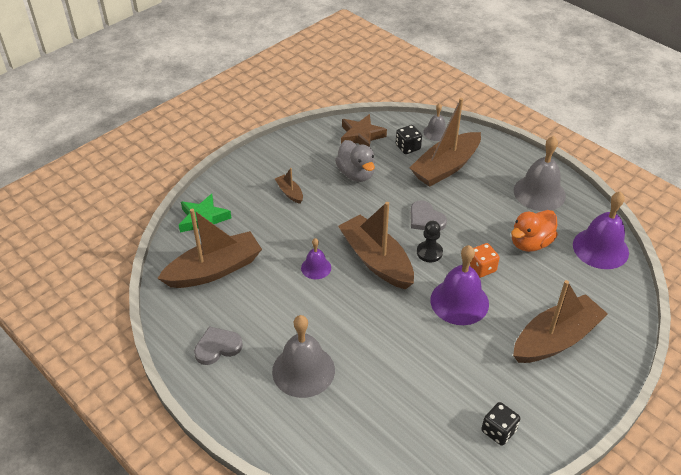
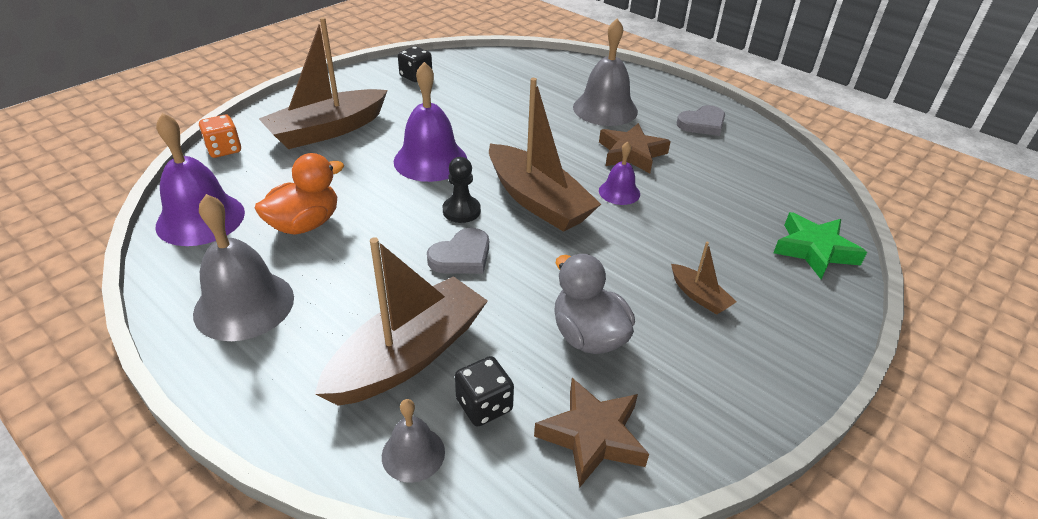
camera: 175 degrees right, 5 degrees down
brown boat [157,208,262,288] -> none
grey heart [410,200,447,231] -> grey heart turned 90 degrees clockwise [427,228,489,274]
orange dice [469,243,500,278] -> orange dice moved to [199,115,241,158]
none -> brown star [599,123,671,173]

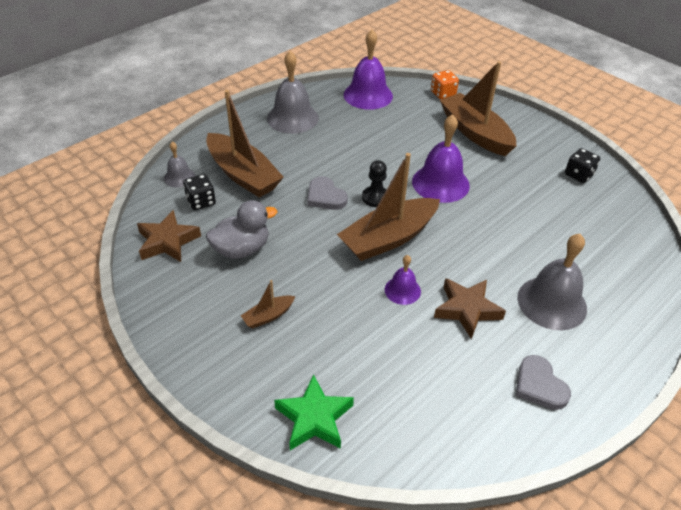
camera: 95 degrees right, 5 degrees up
orange duck [255,153,344,234] -> none

